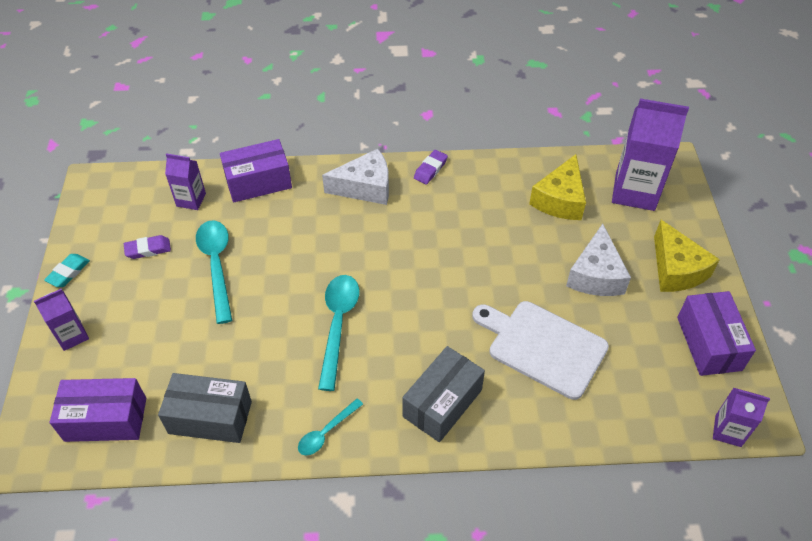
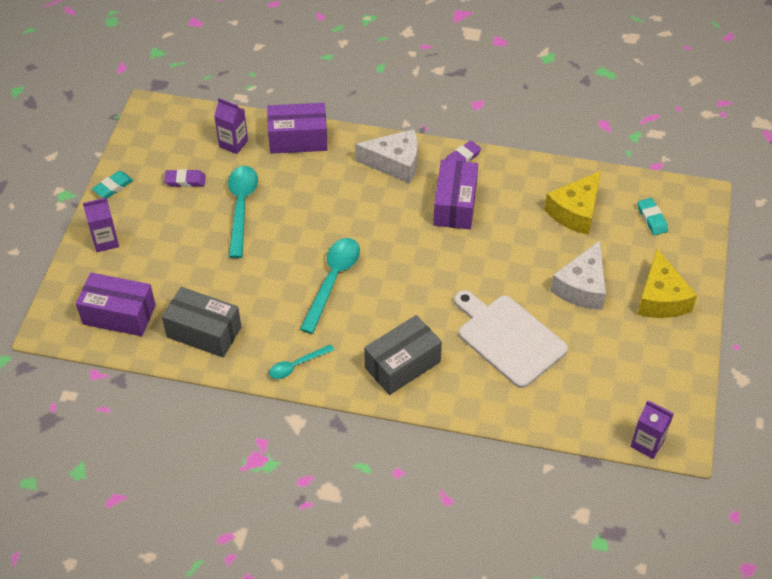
camera: 15 degrees right, 0 degrees up
purple carton [612,98,689,211] -> turquoise eraser [638,198,668,235]
purple box [677,291,756,376] -> purple box moved to [433,159,478,229]

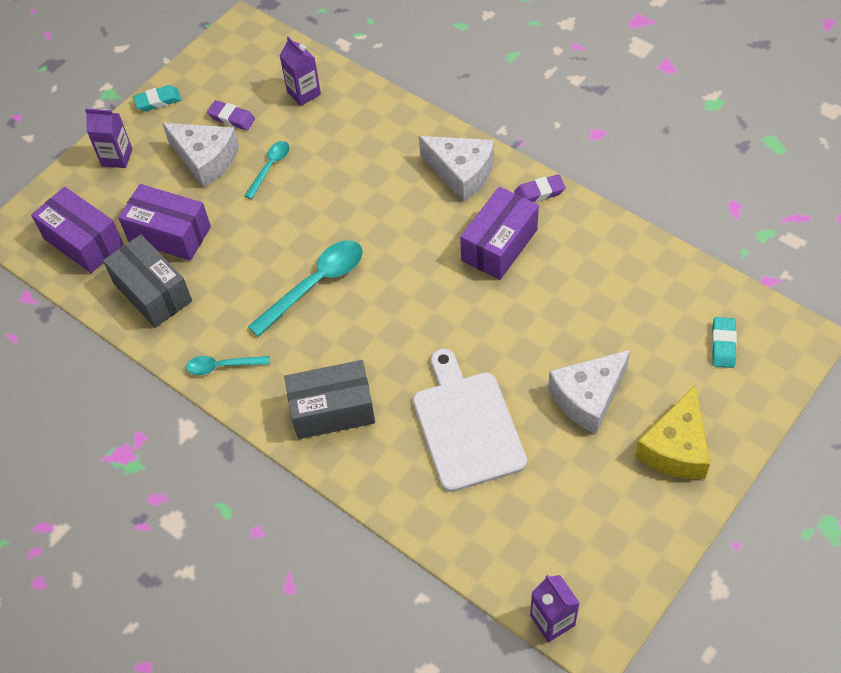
camera: 30 degrees right, 5 degrees up
turquoise spoon [228,166,258,258] -> turquoise spoon [244,141,290,199], size x0.57
purple box [267,103,328,154] -> purple box moved to [118,184,211,261]
yellow cheese [544,171,601,235] -> none
none -> white cheese [162,123,239,188]

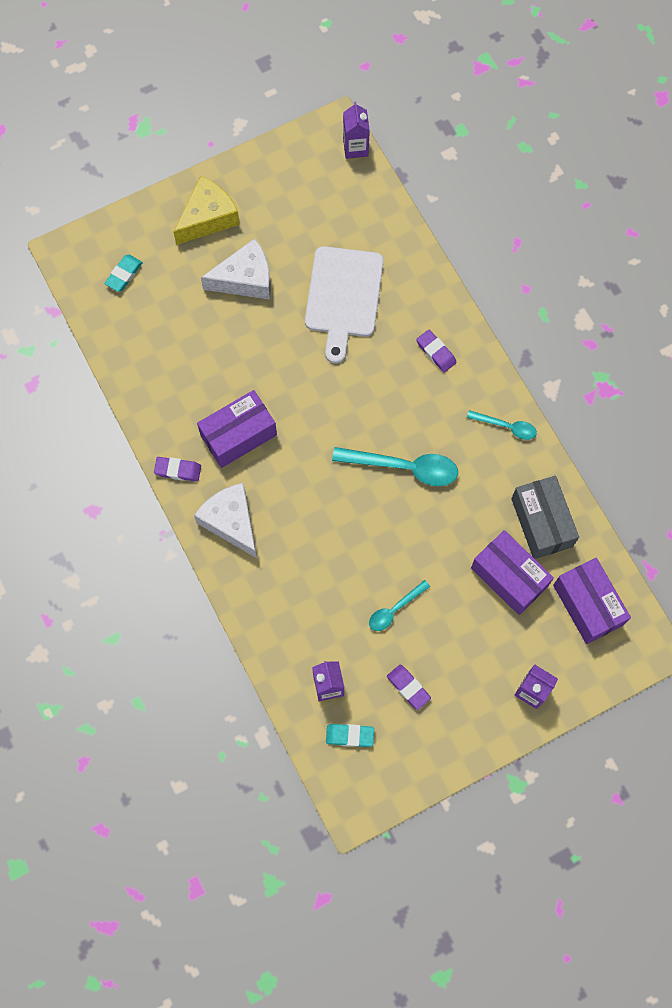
camera: 160 degrees left, 15 degrees up
turquoise eraser [133,85,181,111] -> turquoise eraser moved to [326,724,374,747]
white cheese [162,123,239,188] -> none
turquoise spoon [248,240,363,337] -> turquoise spoon turned 150 degrees counterclockwise [332,447,458,486]
grey box [284,360,375,439] -> purple eraser [416,330,457,372]

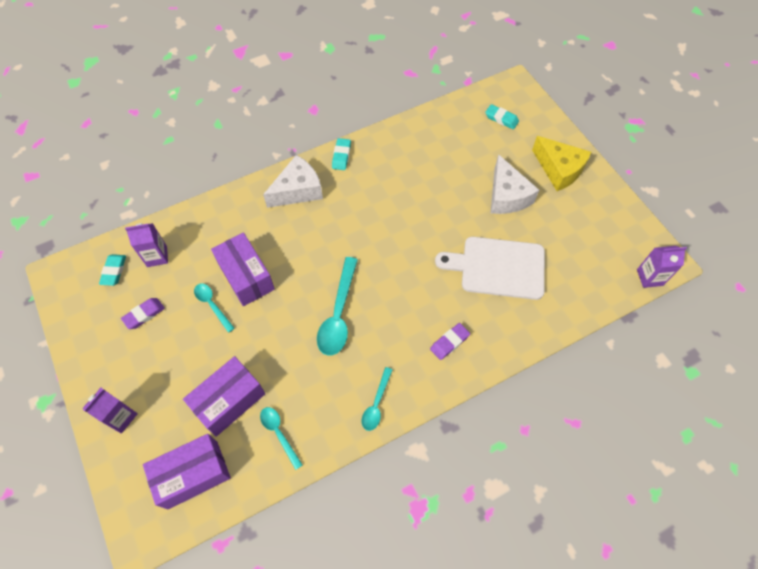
camera: 90 degrees right, 10 degrees down
purple eraser [154,457,201,482] -> turquoise eraser [332,138,351,170]
purple box [197,390,277,468] -> purple box moved to [211,233,275,306]
grey box [511,476,579,559] -> turquoise spoon [260,407,303,470]

